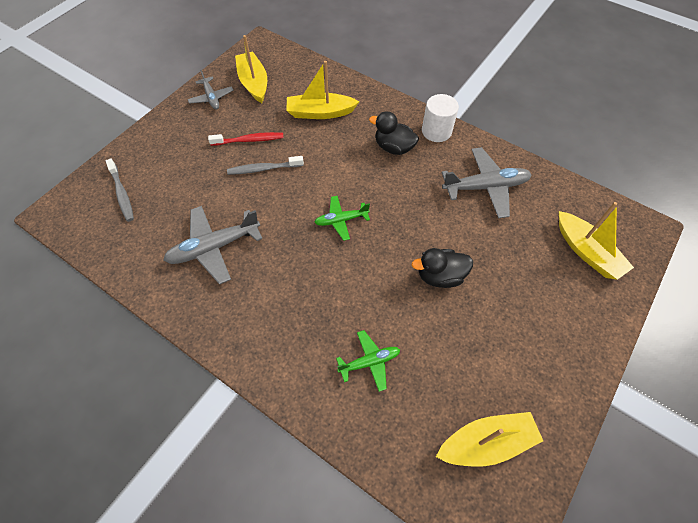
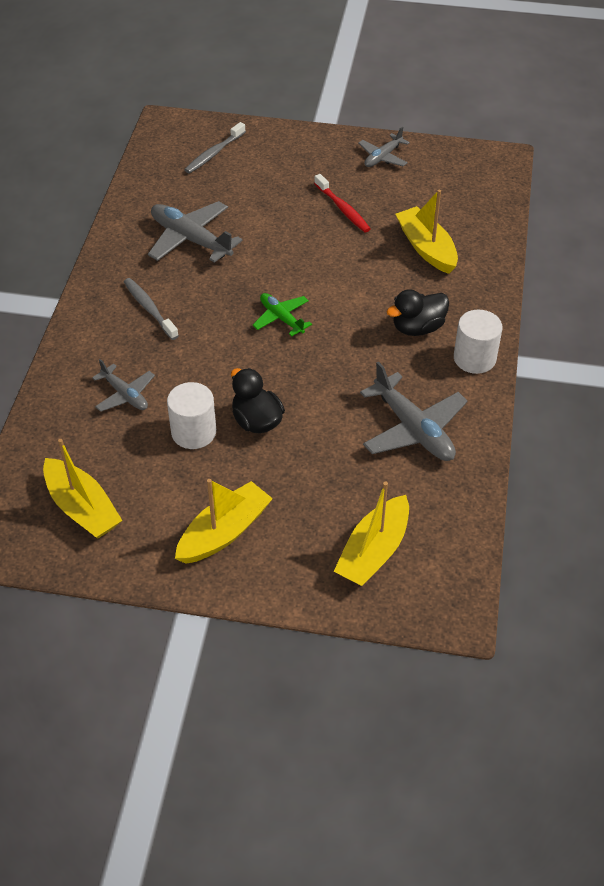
camera: 65 degrees right, 10 degrees down
grey toothbrush [227,156,304,175] -> grey toothbrush moved to [124,278,179,340]
yellow boat [235,35,267,103] -> yellow boat moved to [175,479,273,564]
green plane [336,330,400,392] -> grey plane [92,359,155,412]
black duck [369,111,419,155] -> black duck turned 120 degrees counterclockwise [386,289,449,336]
none -> white cylinder [167,382,216,449]

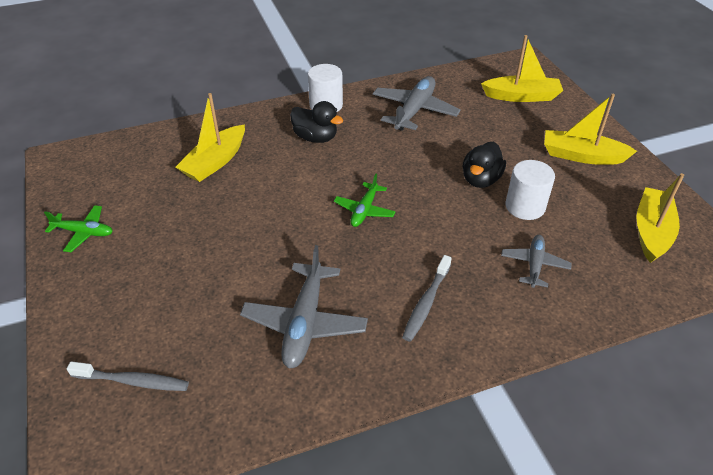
camera: 120 degrees left, 5 degrees down
red toothbrush [314,174,371,233] -> none
grey plane [358,127,410,167] -> green plane [44,205,113,252]

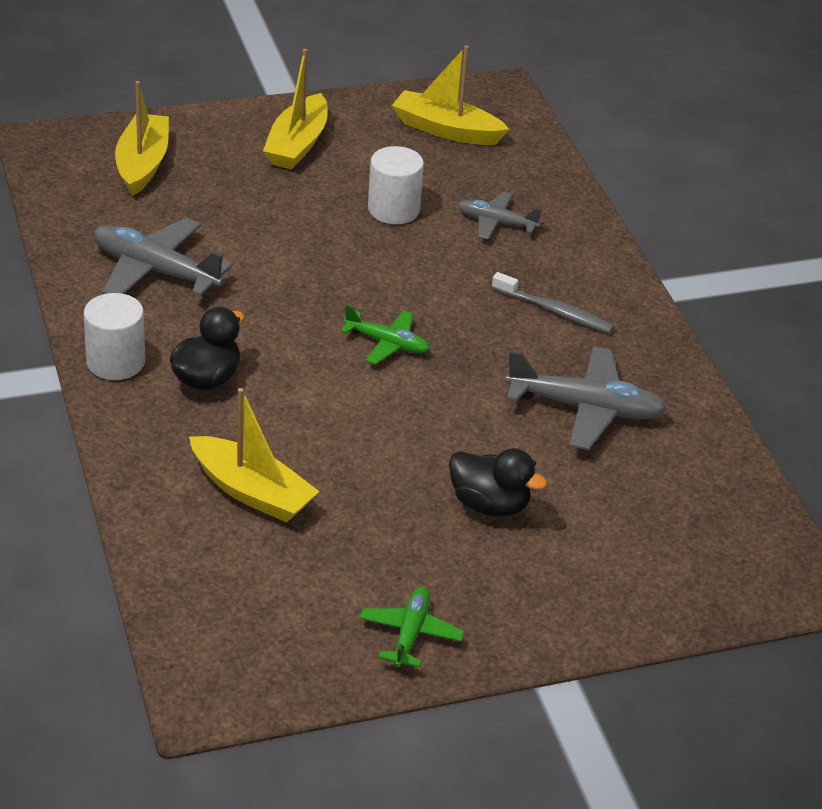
camera: 90 degrees left, 5 degrees down
grey toothbrush [67,361,189,391] -> none
black duck [463,142,506,188] -> black duck moved to [449,448,547,517]

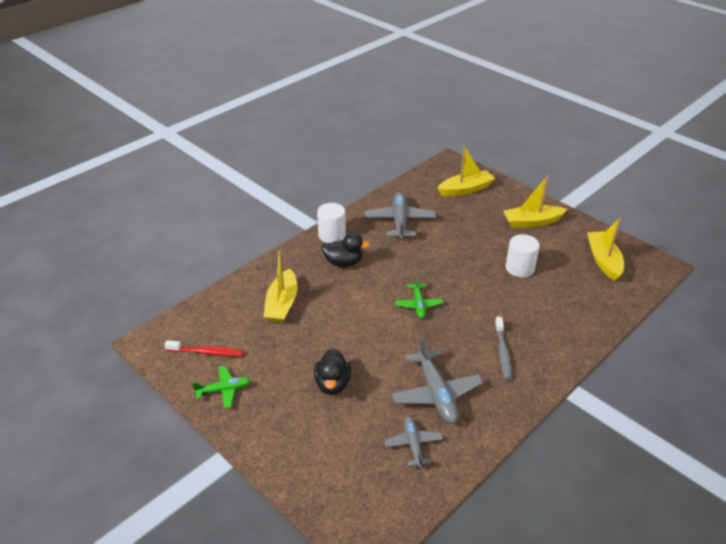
camera: 65 degrees right, 0 degrees up
grey plane [457,192,542,239] -> grey plane moved to [384,417,443,468]
none -> red toothbrush [164,340,243,356]

